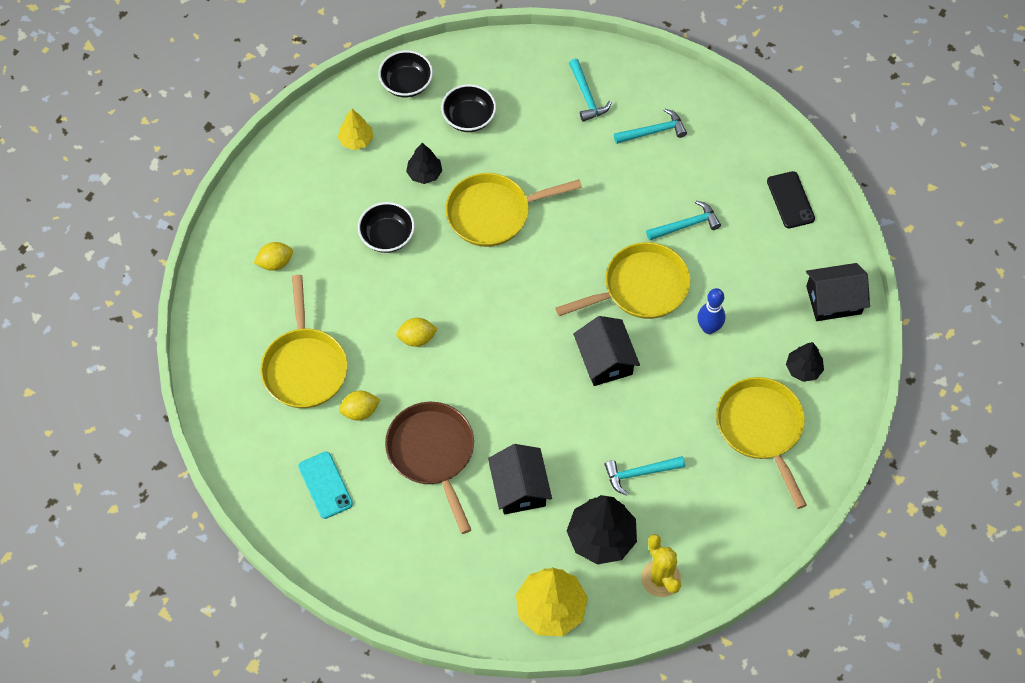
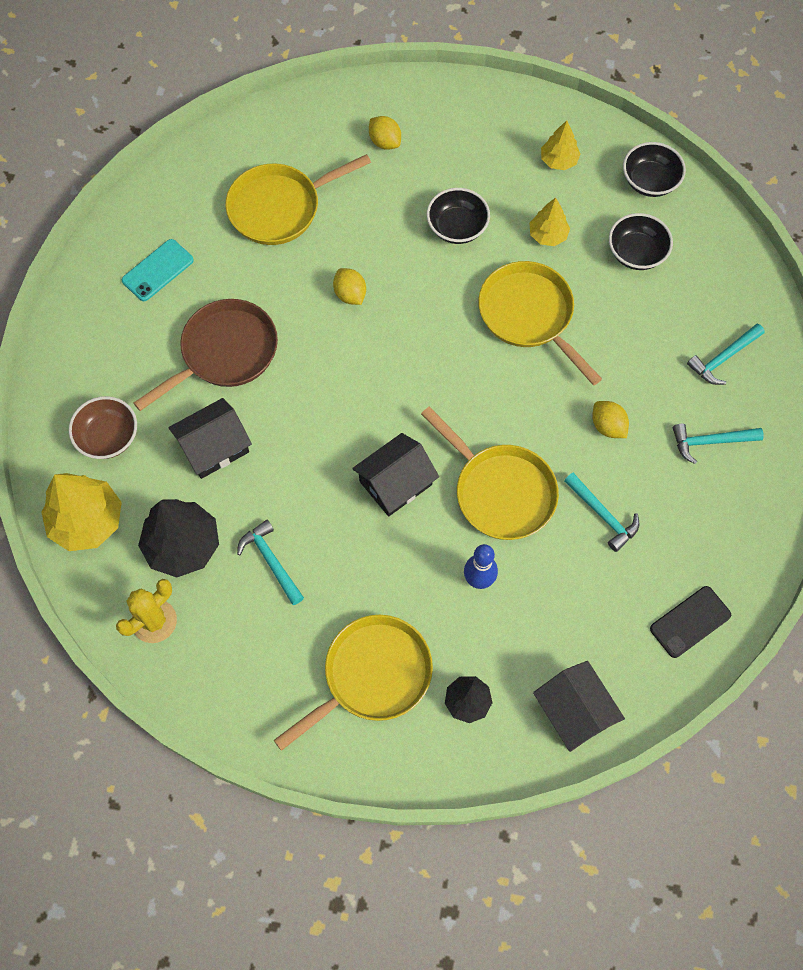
camera: 70 degrees right, 5 degrees up
yellow lemon [339,391,380,420] -> yellow lemon moved to [592,401,629,438]
black tree [406,143,442,184] -> yellow tree [530,198,570,246]
turquoise hammer [614,109,687,144] -> turquoise hammer turned 120 degrees clockwise [673,424,764,464]
none -> brown bowl [69,396,137,459]

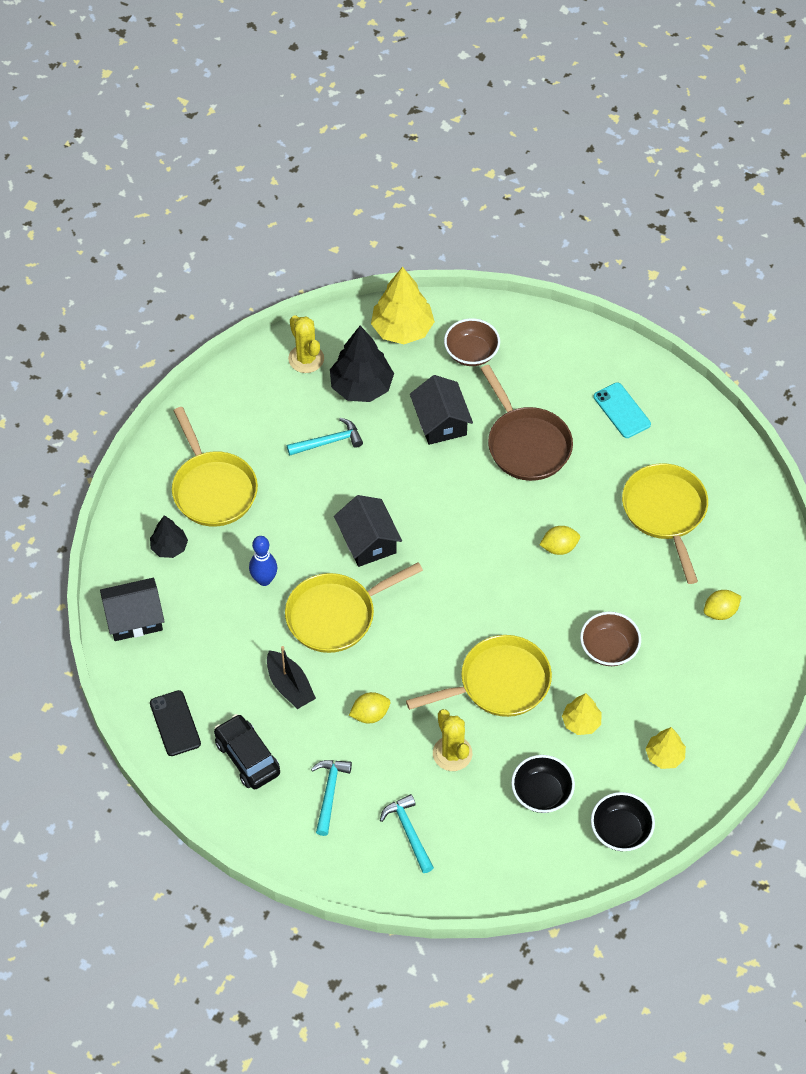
camera: 105 degrees right, 10 degrees down
black bowl [427,188,490,244] -> brown bowl [580,612,641,666]
turquoise hammer [564,473,639,552] -> black boat [267,646,316,709]
none -> black car [214,714,280,789]
none -> yellow cactus [433,709,472,771]

